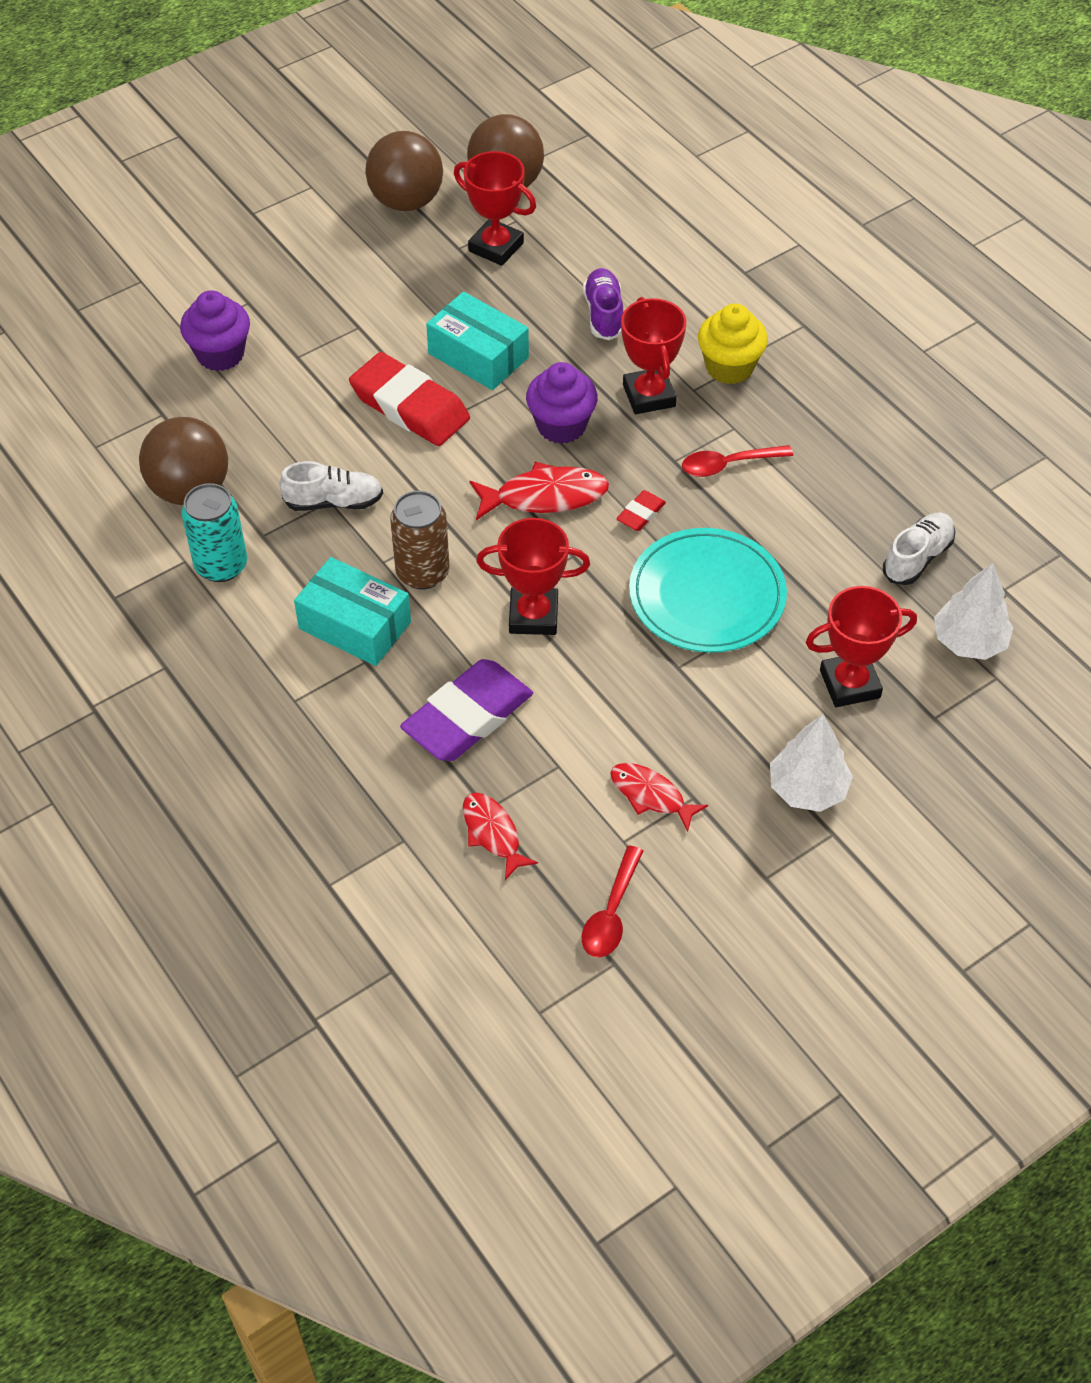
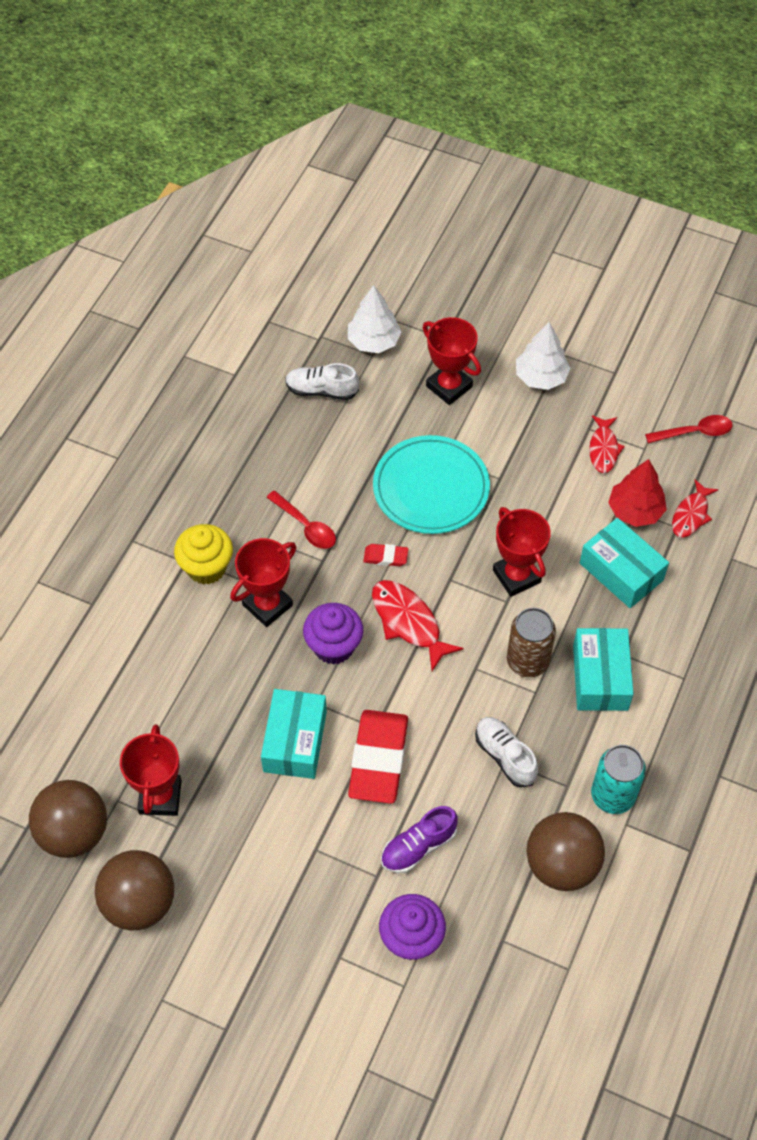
camera: 120 degrees left, 5 degrees up
purple eraser [400,659,533,761] -> turquoise box [580,518,669,608]
purple shoe [583,268,623,340] -> purple shoe moved to [381,806,458,873]
none -> red tree [608,459,667,527]

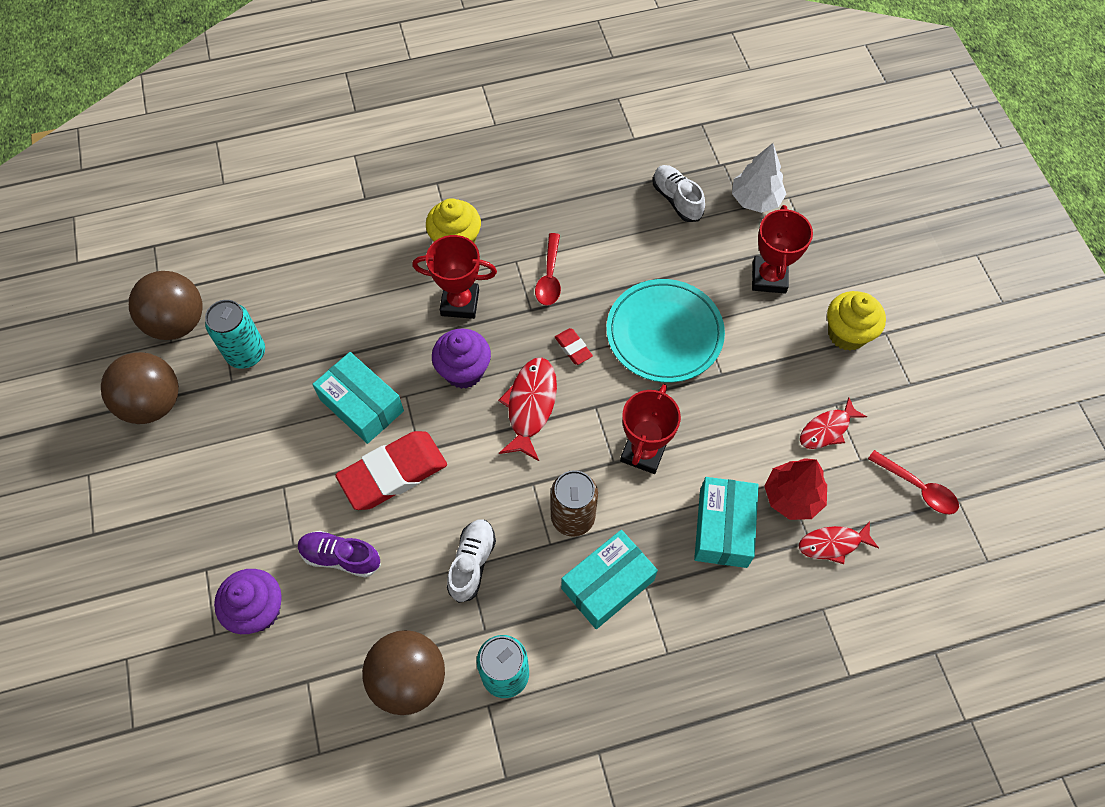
camera: 50 degrees right, 5 degrees up
red trophy [120,724,182,816] -> turquoise can [205,300,265,369]
turquoise box [261,689,327,779] -> turquoise box turned 75 degrees clockwise [312,352,404,444]
white tree [516,322,570,390] -> yellow cupcake [827,291,886,351]

